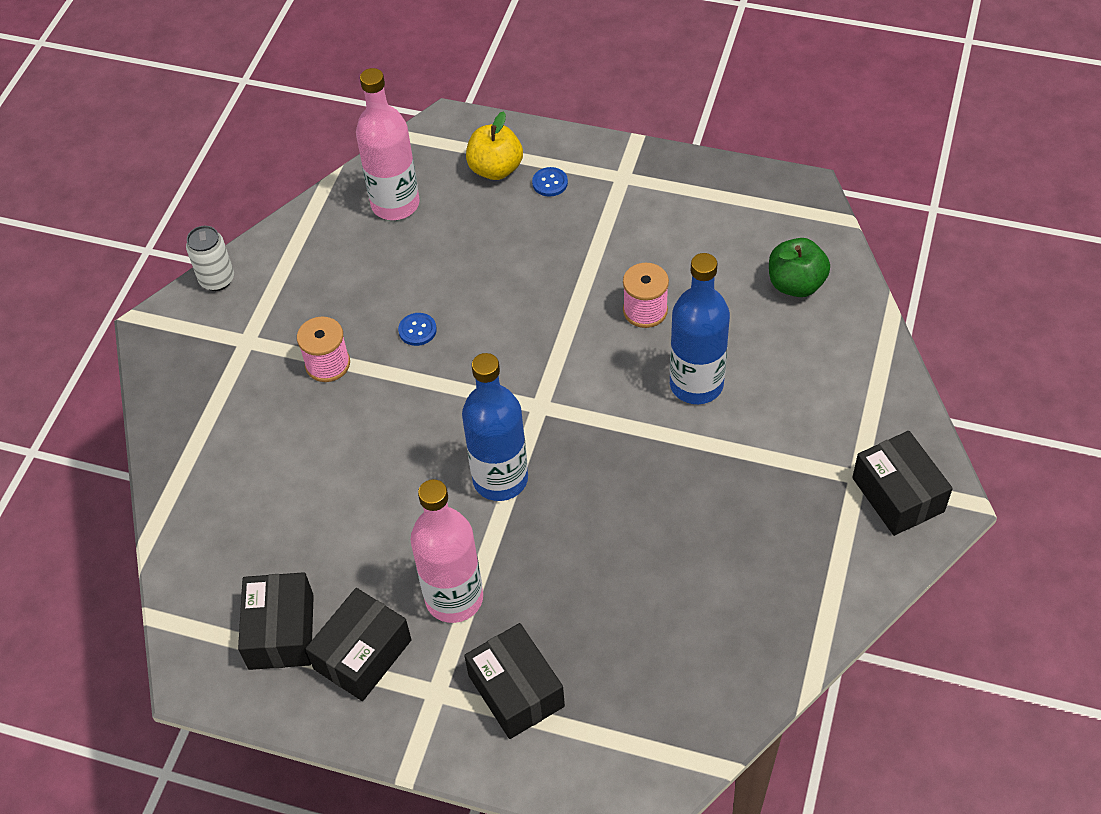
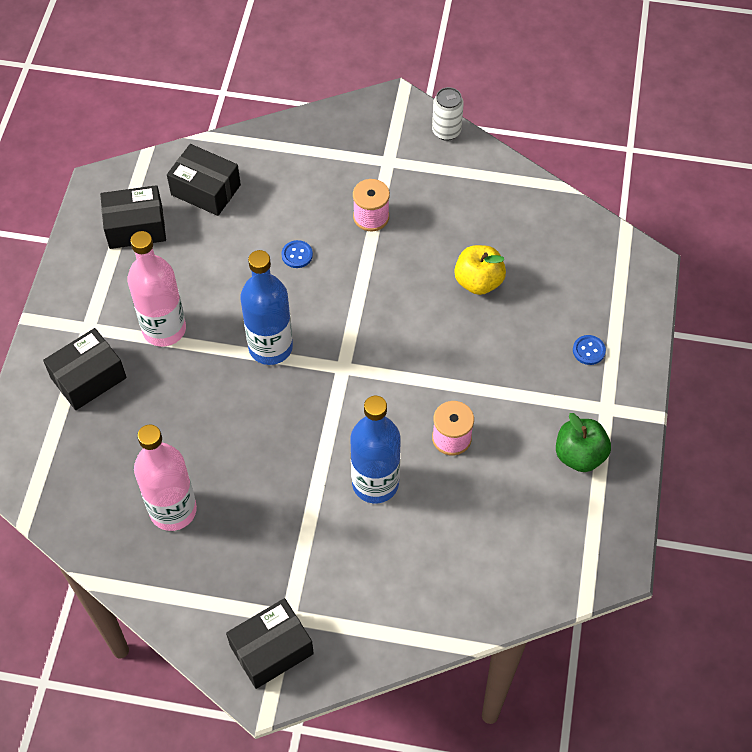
camera: 80 degrees right, 5 degrees up
black box [306,588,412,701] -> black box moved to [167,144,241,216]
pink bottle [356,68,420,220] -> pink bottle moved to [134,425,197,531]
blue button [398,313,437,346] -> blue button moved to [281,240,313,268]
yellow apple [466,111,523,180] -> yellow apple moved to [454,245,506,295]
green apple [769,238,830,297] -> green apple moved to [556,413,611,472]

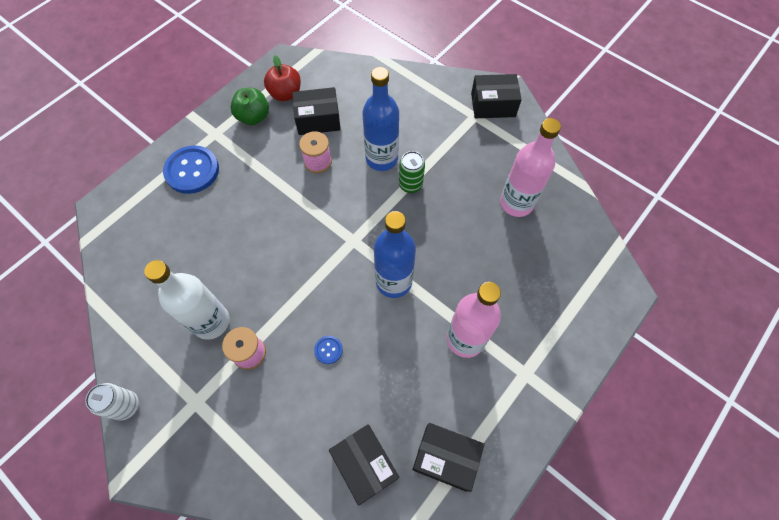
camera: 150 degrees left, 5 degrees up
black box [43,328,127,410] -> black box moved to [292,87,341,135]
yellow apple [454,245,506,295] -> none
blue button [573,335,606,365] -> blue button [163,145,219,194], size x2.22
none -> white bottle [144,260,229,340]
none -> red apple [264,55,301,101]
none -> green can [399,151,425,193]

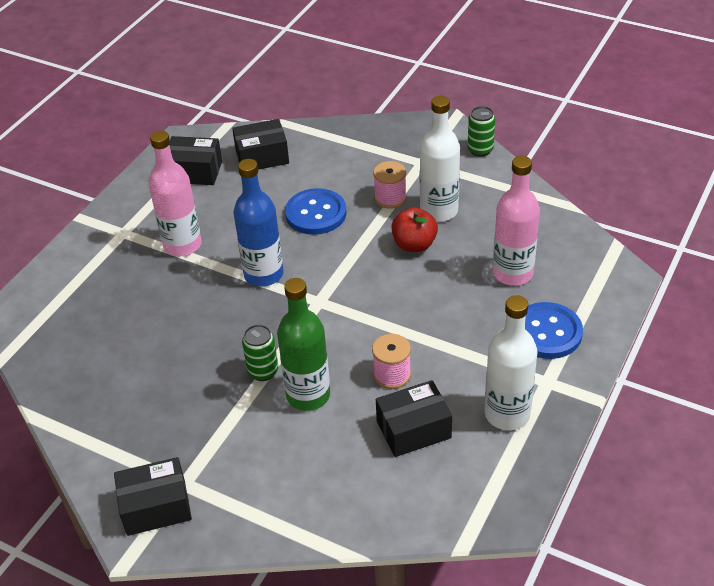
camera: 170 degrees right, 20 degrees down
white can [85,383,139,421] -> green can [468,106,495,157]
green apple [230,88,269,125] -> white bottle [484,295,537,430]
red apple [264,55,301,101] -> red apple moved to [391,207,438,252]
blue button [314,336,343,364] -> blue button [285,188,347,235], size x2.22
black box [329,424,399,505] -> black box turned 60 degrees counterclockwise [232,119,289,170]
blue bottle [362,67,399,171] -> green bottle [277,278,330,411]
pink bottle [500,118,561,217] -> pink bottle moved to [493,156,540,286]

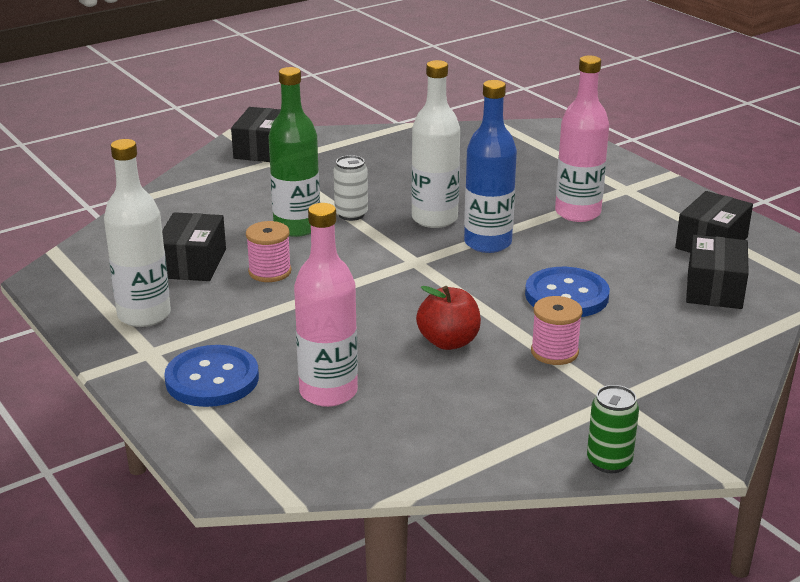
camera: 115 degrees right, 15 degrees down
green can [242,324,279,381] -> white can [334,155,368,221]
white bottle [420,96,460,222] -> white bottle moved to [411,60,460,228]

